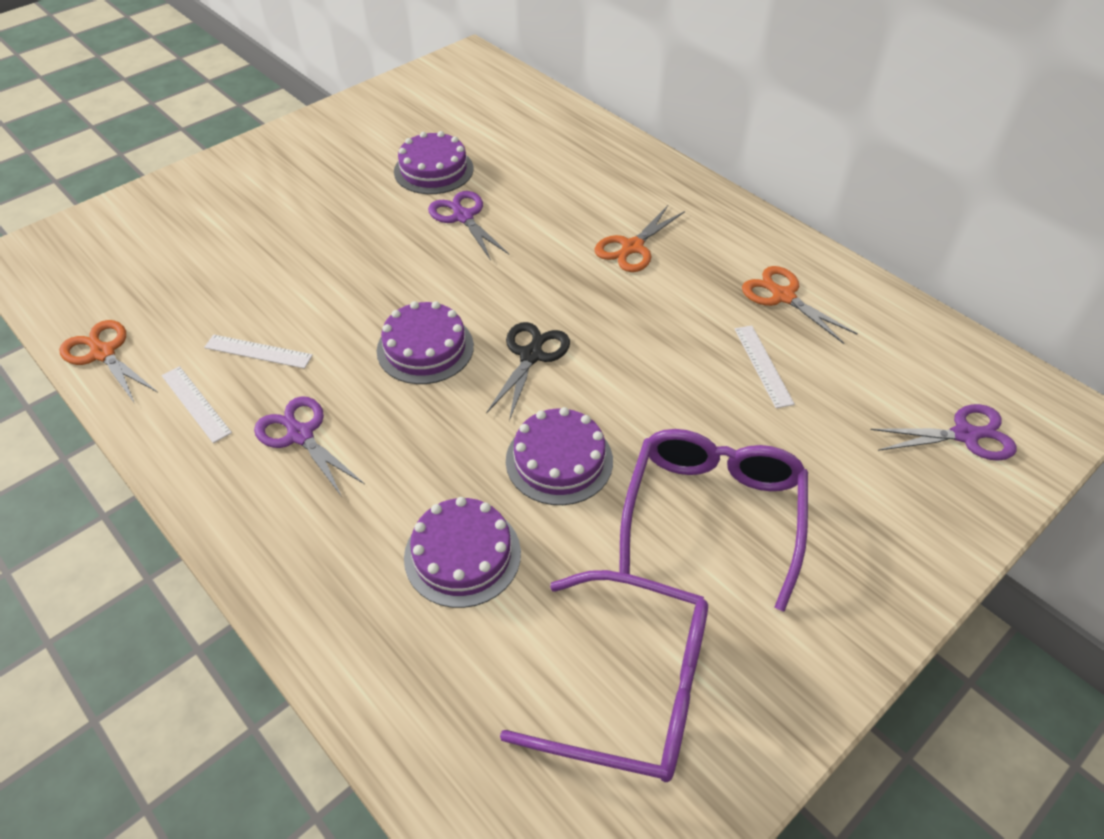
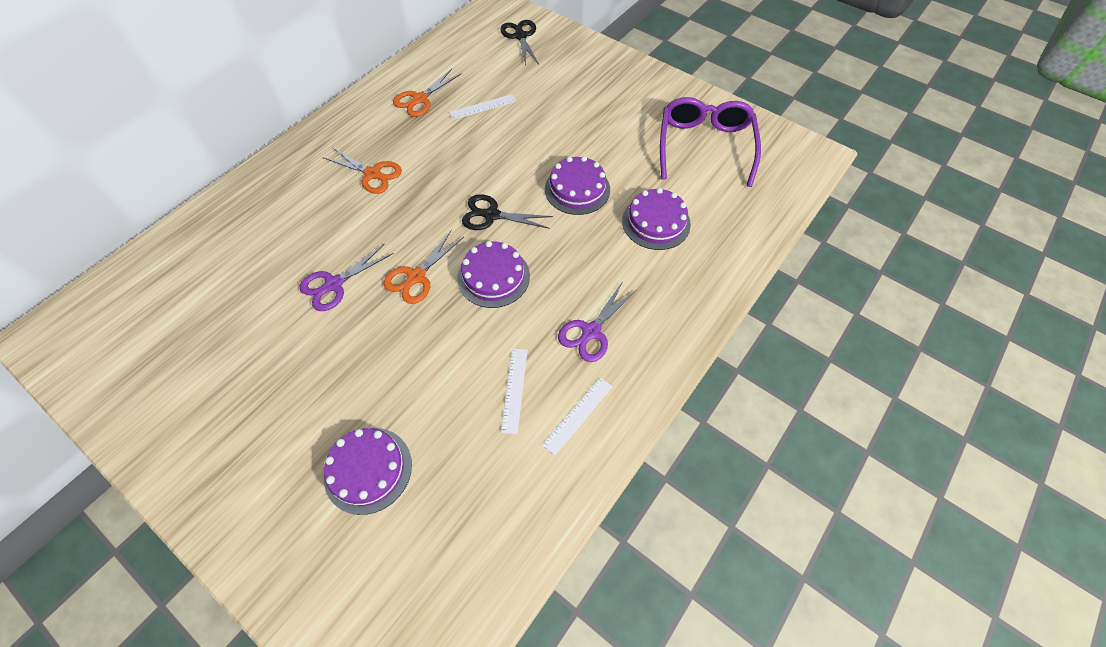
camera: 100 degrees left, 10 degrees up
orange scissors [59,320,157,402] -> orange scissors moved to [384,230,464,304]
purple cake [394,131,473,194] -> purple cake moved to [324,428,412,515]
purple glasses [619,429,808,611] -> none
purple scissors [870,404,1016,461] -> black scissors [500,20,539,65]

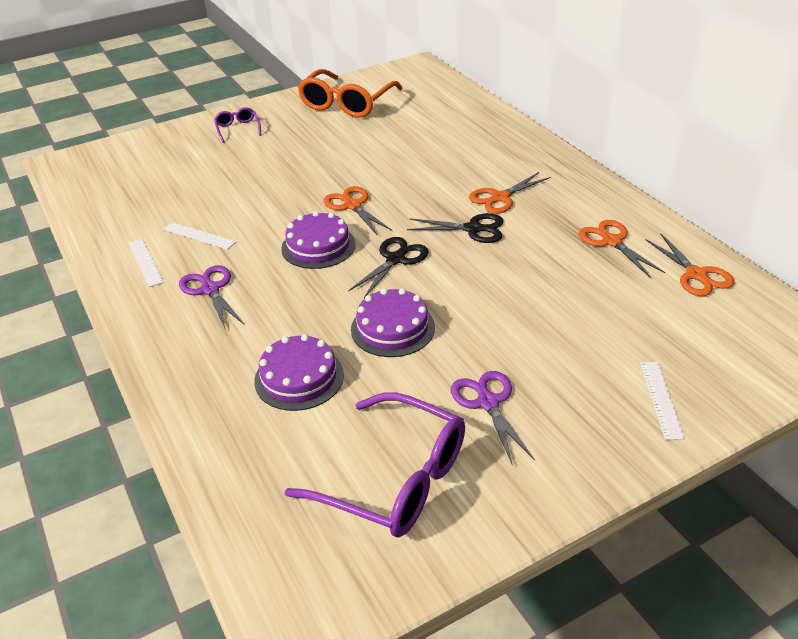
camera: 115 degrees right, 20 degrees down
purple scissors [300,244,394,311] -> purple scissors moved to [451,371,535,466]
purple cake [324,428,412,515] -> none
white ruler [449,94,516,120] -> white ruler moved to [640,362,685,440]
black scissors [500,20,539,65] -> black scissors moved to [407,213,504,243]
none -> purple glasses [214,107,261,143]
none -> orange glasses [297,69,403,118]
none -> orange scissors [645,233,734,296]

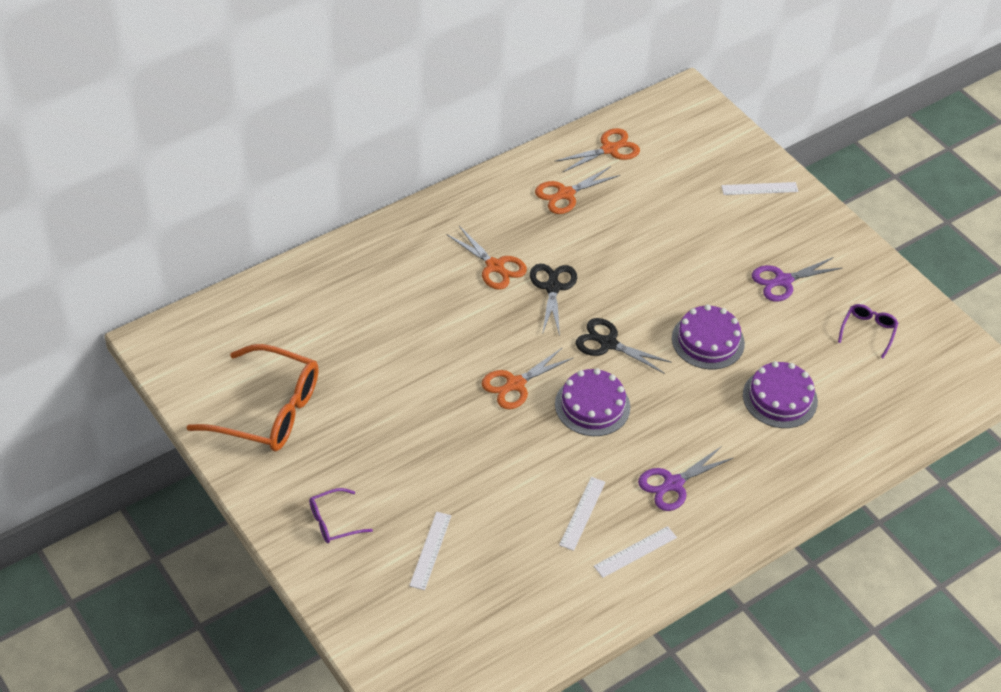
camera: 100 degrees left, 10 degrees up
purple glasses [285,392,465,537] -> purple glasses [838,304,898,358], size x0.47
none -> white ruler [409,512,451,590]

